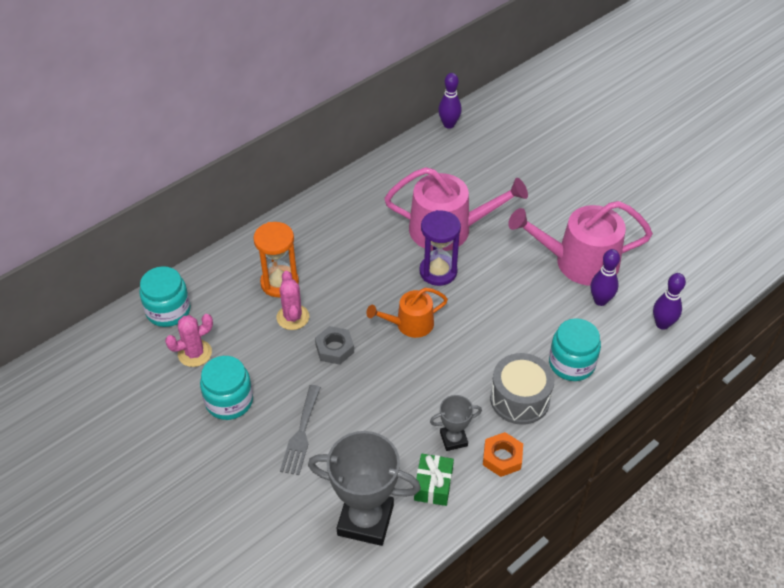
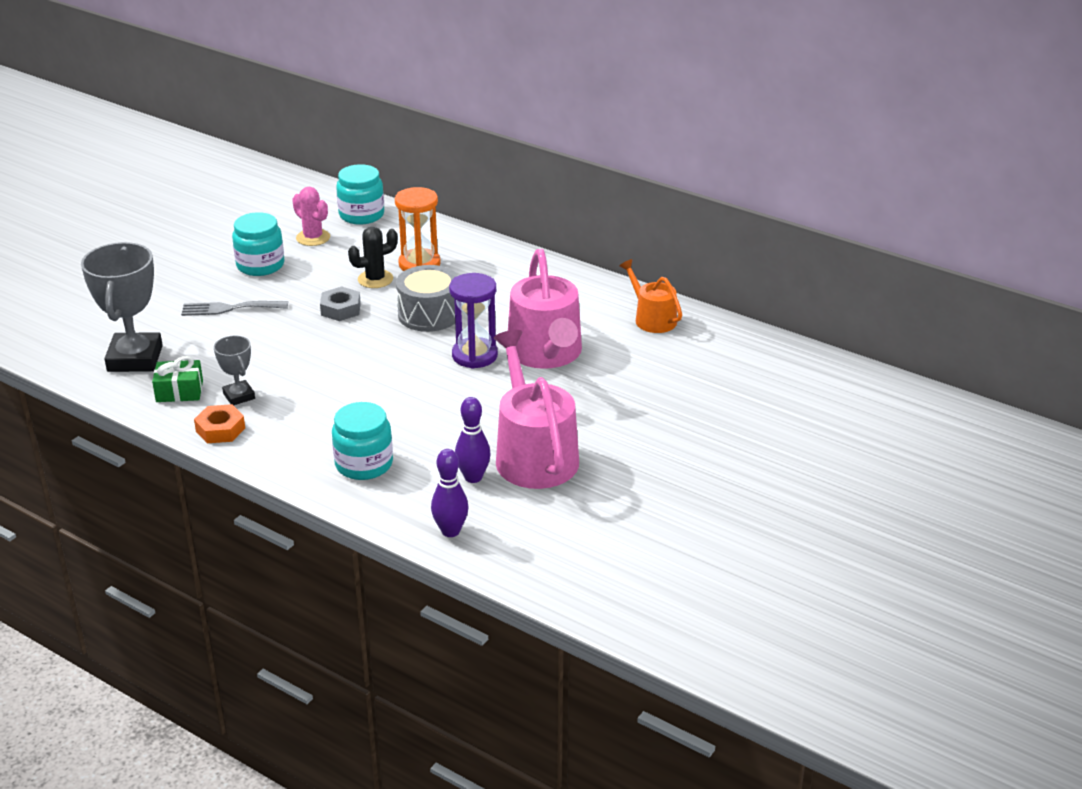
camera: 75 degrees right, 15 degrees down
pink cactus [277,271,309,330] -> black cactus [348,227,398,288]
orange watering can [366,288,448,338] -> orange watering can moved to [619,259,682,333]
purple bowling pin [438,73,462,129] -> none
grey drum [490,353,555,425] -> grey drum moved to [396,265,458,332]

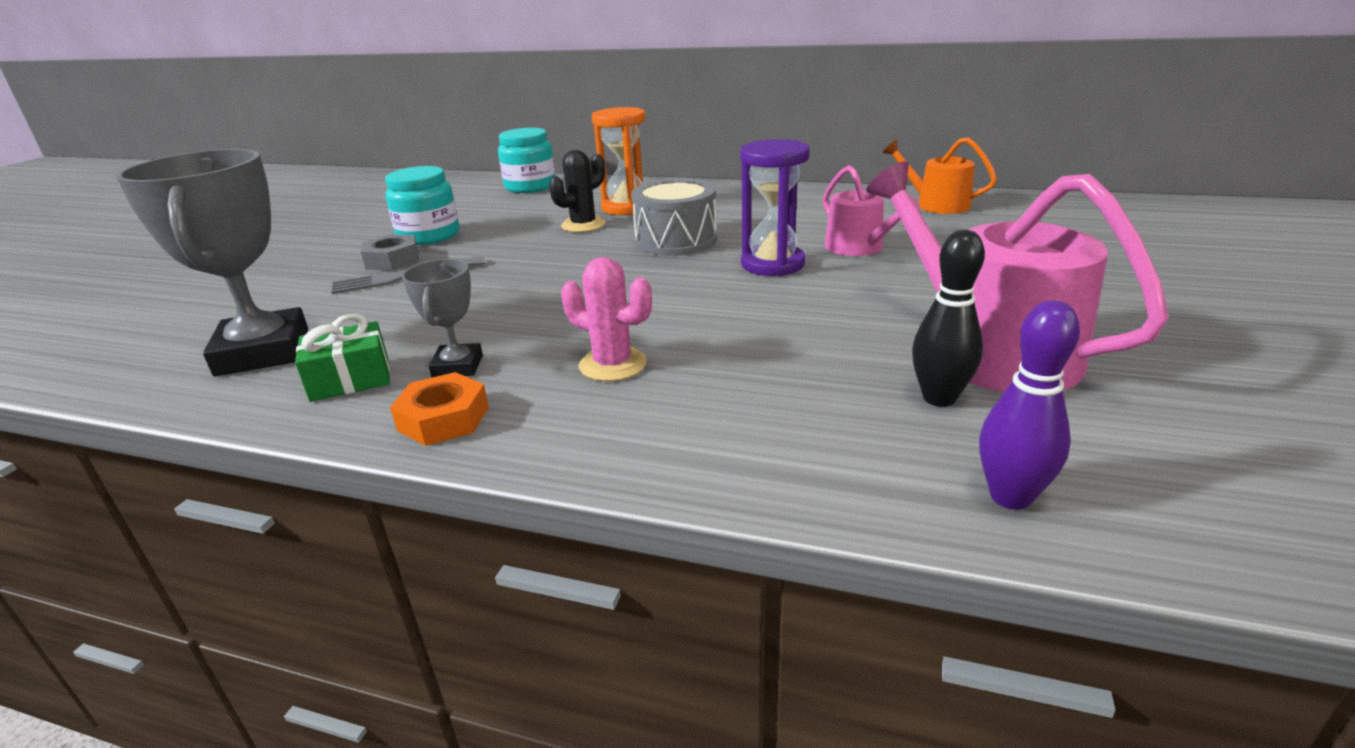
camera: 15 degrees left, 5 degrees down
grey trophy [214,336,255,406] -> grey trophy turned 45 degrees clockwise [402,259,483,378]
pink cactus [292,187,330,246] -> pink cactus moved to [561,257,652,381]
grey nut [320,286,361,321] -> grey nut moved to [361,234,419,270]
turquoise jar [332,402,393,480] -> none
purple bowling pin [455,397,491,483] -> black bowling pin [912,230,985,407]
pink watering can [508,249,582,369] -> pink watering can [823,165,920,256], size x0.57

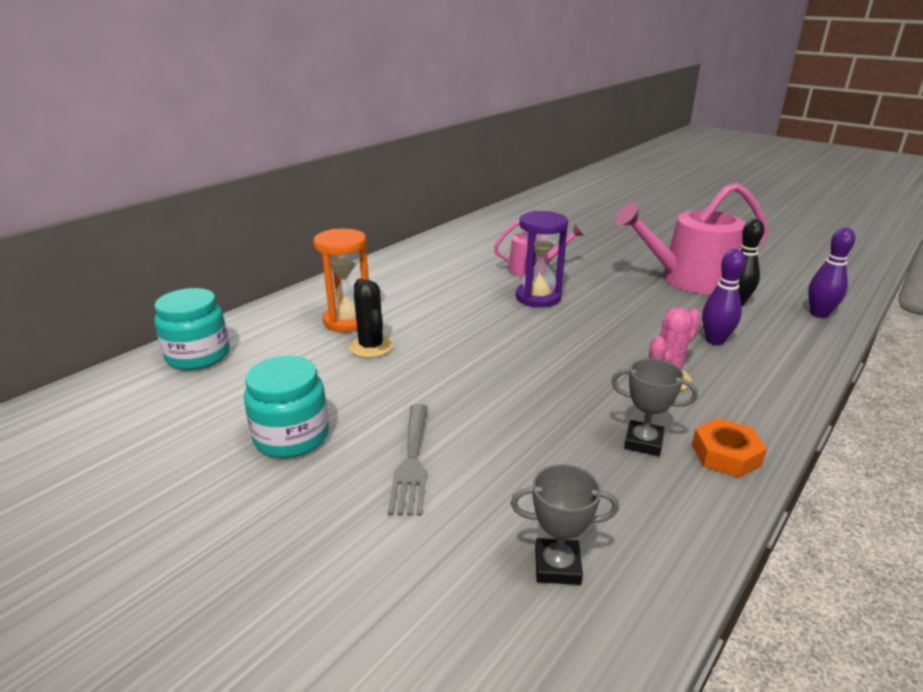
camera: 70 degrees left, 0 degrees up
grey trophy [116,149,308,376] -> grey trophy [511,464,619,585], size x0.51
green gift [295,313,390,402] -> none
grey nut [361,234,419,270] -> none
grey drum [631,179,717,256] -> none
orange watering can [883,137,997,214] -> none
none -> purple bowling pin [702,249,746,345]

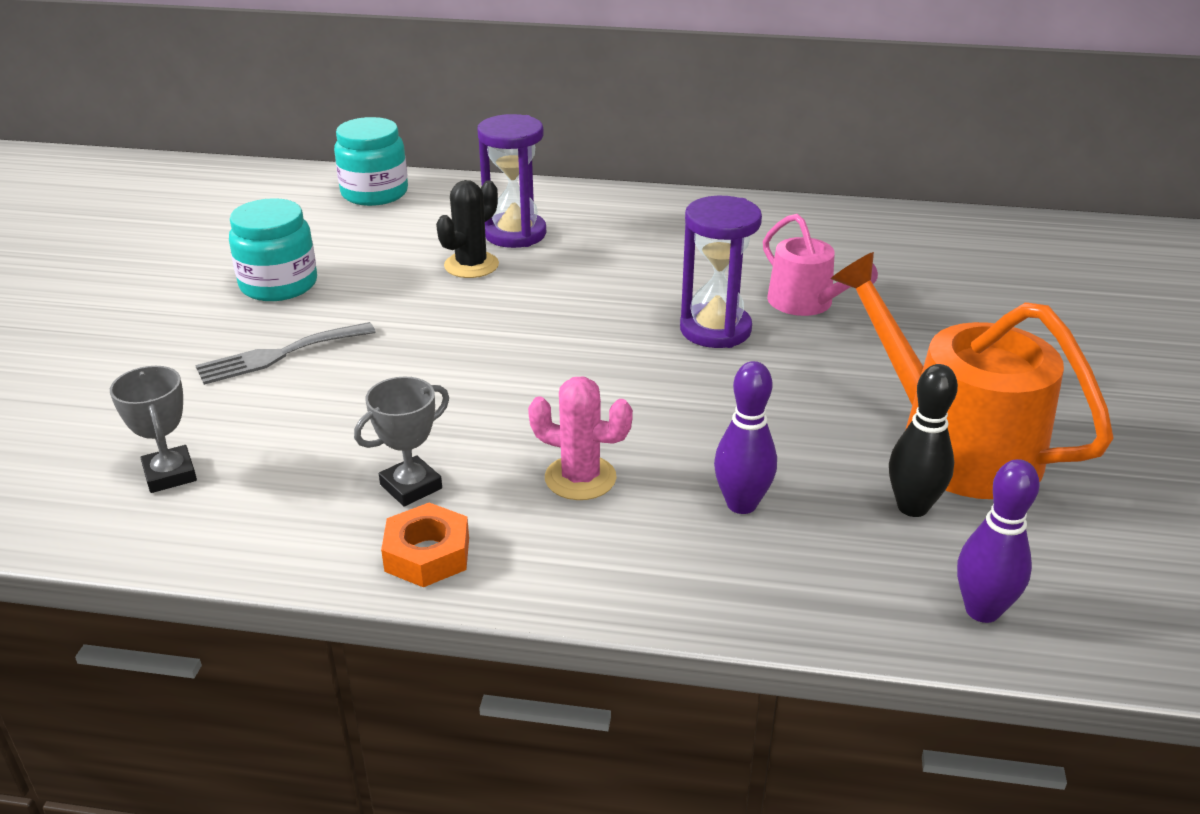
camera: 60 degrees right, 5 degrees up
orange hourglass [313,229,369,332] -> purple hourglass [477,114,546,248]
grey trophy [611,358,698,456] -> grey trophy turned 60 degrees clockwise [354,377,449,507]
pink watering can [615,183,768,294] -> orange watering can [831,252,1114,499]

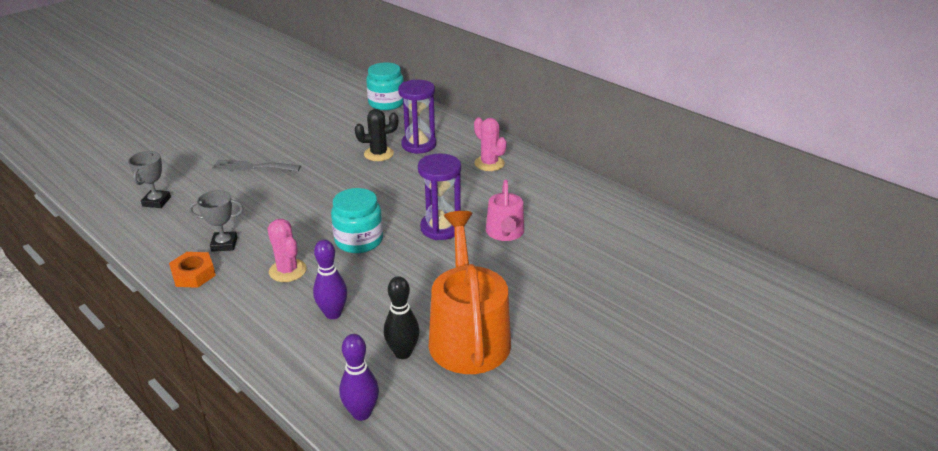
camera: 35 degrees right, 0 degrees up
turquoise jar [229,198,317,301] -> turquoise jar moved to [331,188,383,253]
none -> pink cactus [474,117,507,171]

